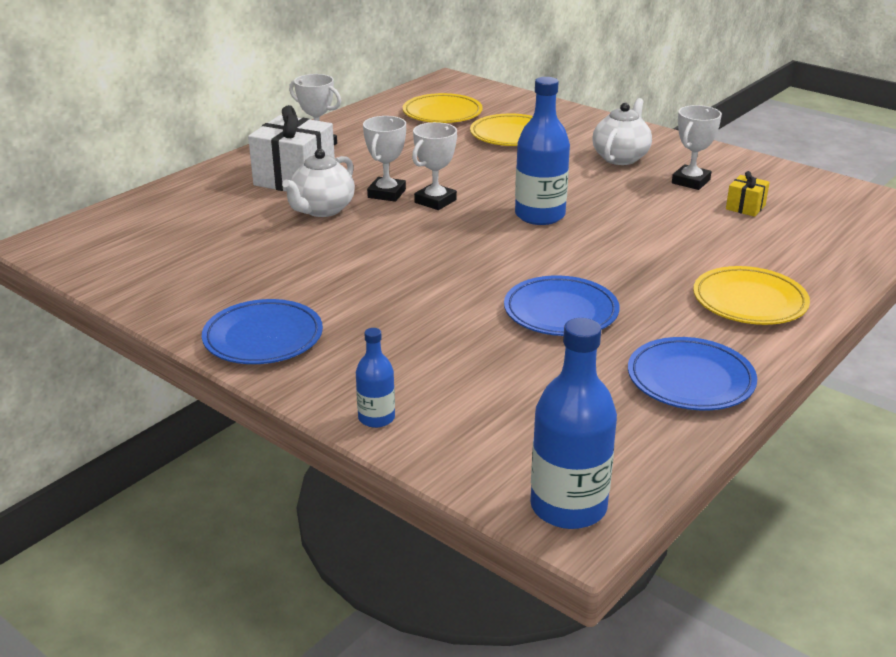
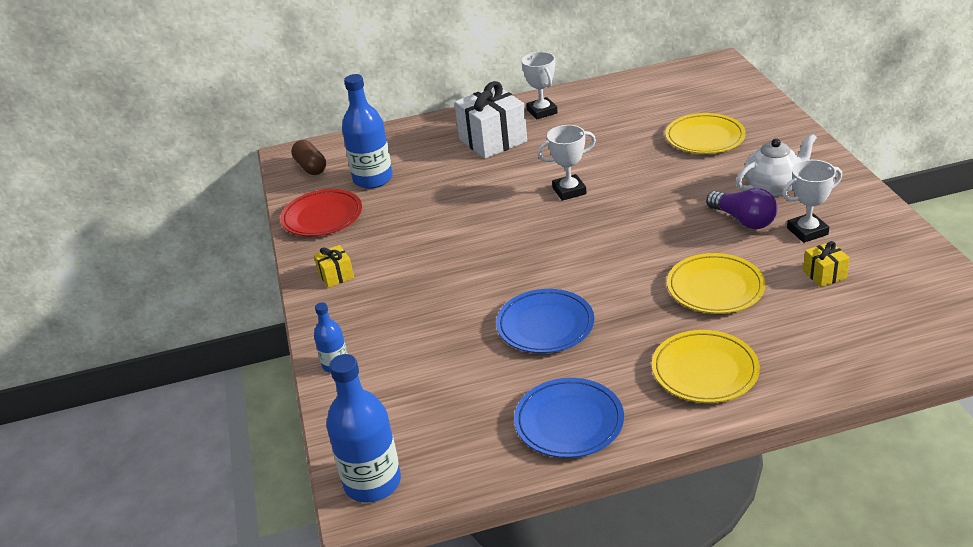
camera: 40 degrees right, 5 degrees up
blue plate [202,299,323,364] -> yellow gift [314,245,354,288]
white teapot [282,149,355,217] -> none
white trophy [363,116,406,202] -> none
yellow plate [403,93,483,123] -> yellow plate moved to [667,253,765,314]
blue bottle [515,77,570,225] -> blue bottle moved to [342,74,393,189]
none -> red plate [280,189,362,237]
none -> brown capsule [291,140,326,175]
none -> purple light bulb [706,188,777,229]

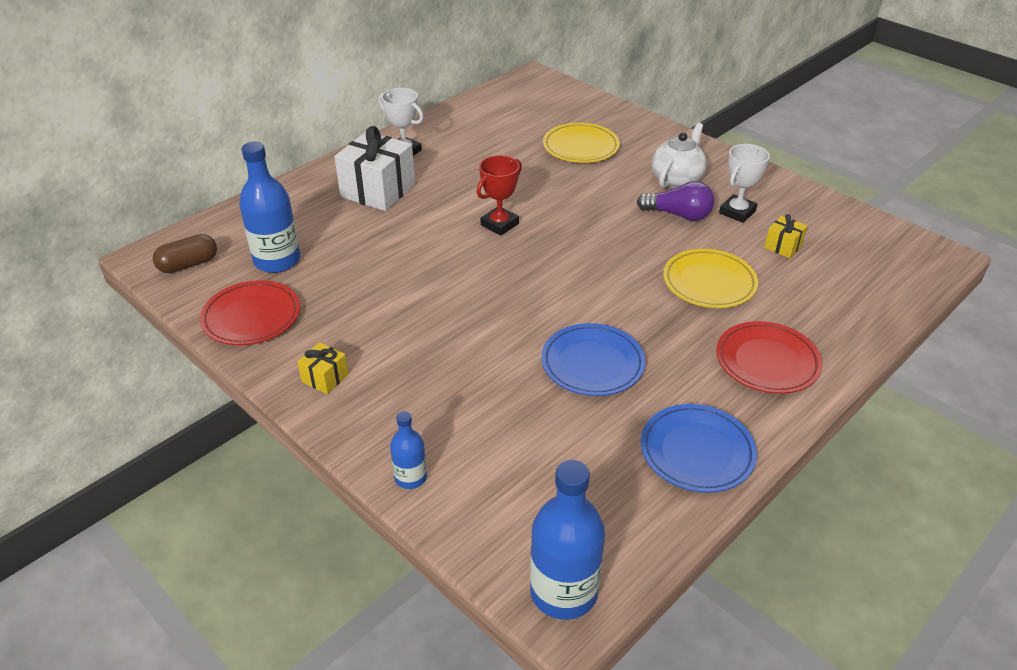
camera: 35 degrees left, 5 degrees up
brown capsule [291,140,326,175] -> brown capsule turned 60 degrees counterclockwise [153,234,217,273]
white trophy [537,125,596,201] -> red trophy [477,155,522,236]
yellow plate [652,330,760,403] -> red plate [716,321,822,394]

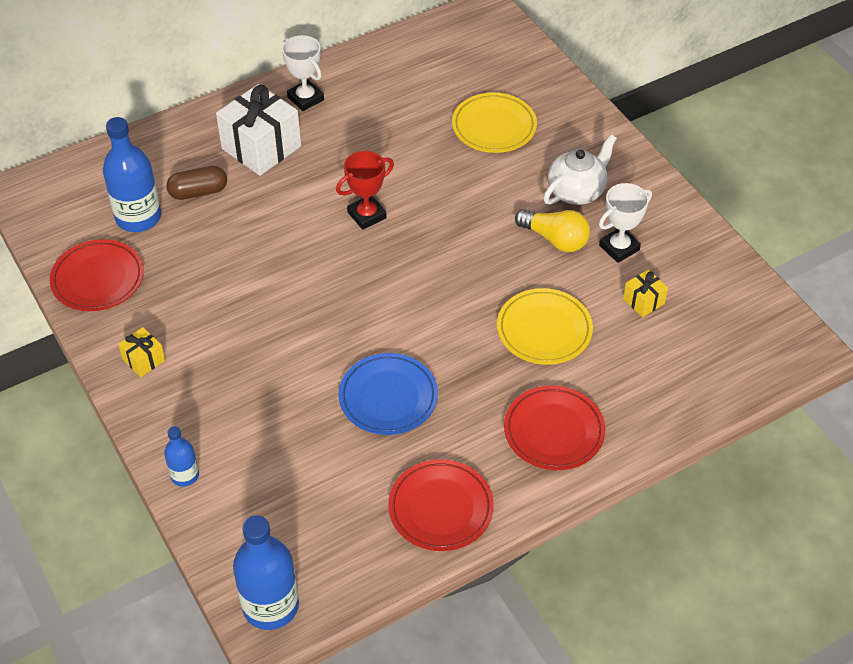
camera: 15 degrees right, 10 degrees up
brown capsule [153,234,217,273] -> brown capsule moved to [166,166,227,200]
purple light bulb [637,181,714,221] -> yellow light bulb [515,209,590,252]
blue plate [641,404,757,493] -> red plate [388,459,494,551]

